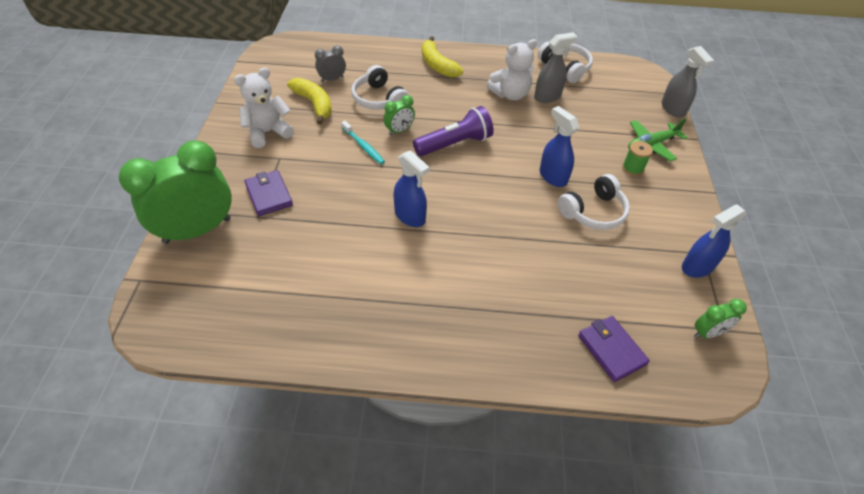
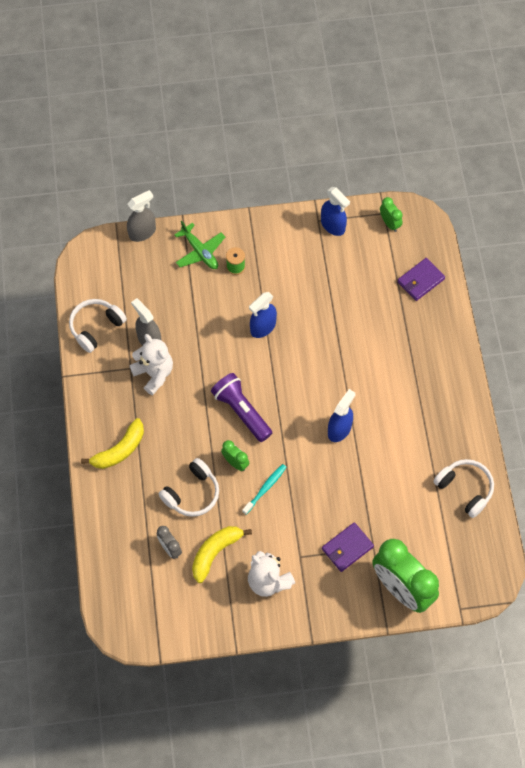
camera: 100 degrees left, 15 degrees up
white headphones [558,174,630,230] -> white headphones moved to [433,459,494,518]

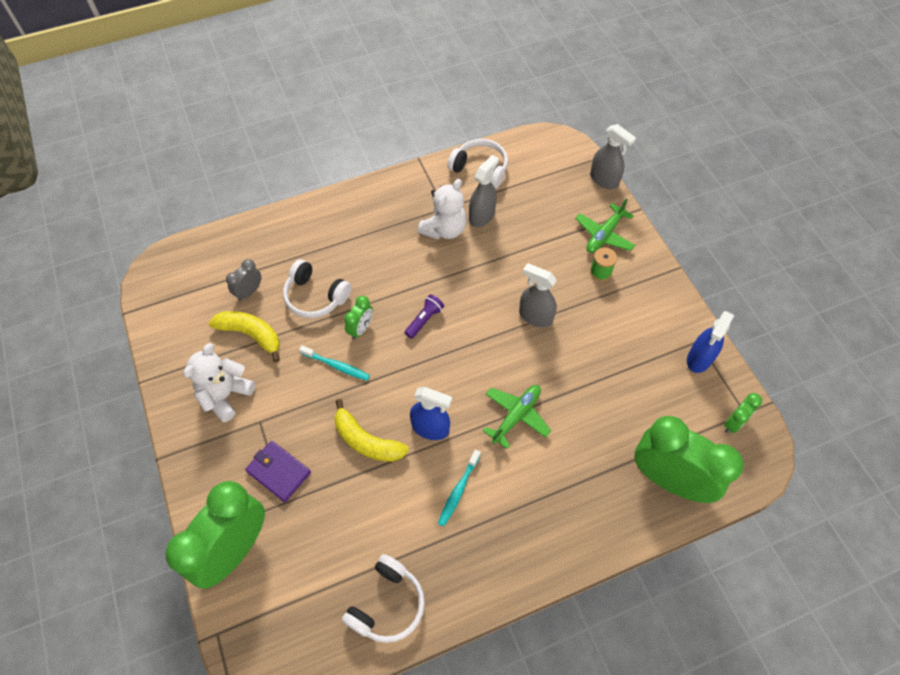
camera: 75 degrees right, 5 degrees down
yellow banana [81,418,144,469] -> yellow banana moved to [334,399,409,462]
purple flashlight [211,373,272,442] -> purple flashlight [404,294,444,339], size x0.56
blue spray bottle [249,292,277,338] -> grey spray bottle [519,263,557,328]
purple wallet [397,258,445,301] -> green clock [635,416,744,503]
none -> turquoise toothbrush [438,450,481,527]
none -> green plane [483,385,551,449]

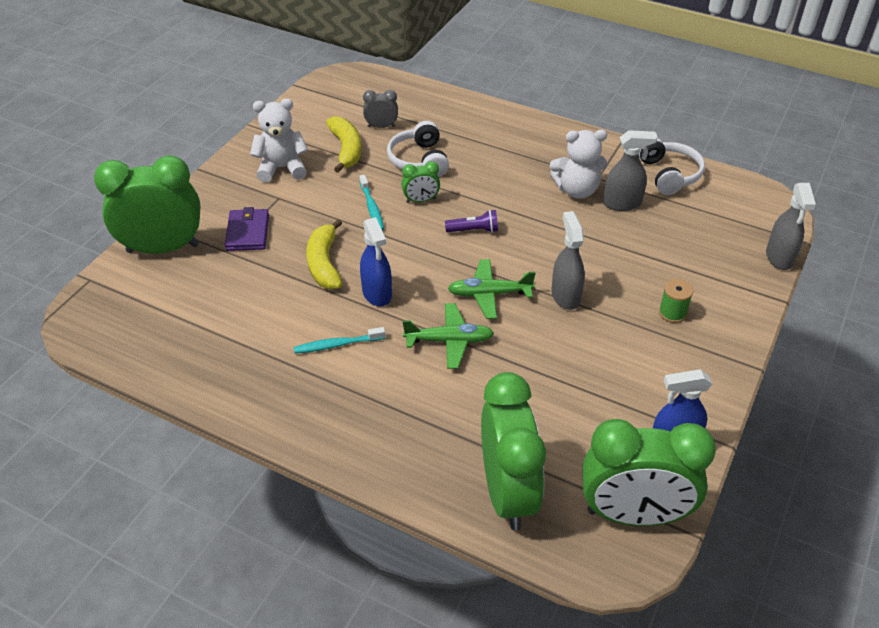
camera: 50 degrees right, 15 degrees down
white headphones [342,554,425,643] -> none
green plane [575,199,635,253] -> green plane moved to [448,259,536,319]
green clock [724,393,762,433] -> green clock [582,419,716,526], size x2.26

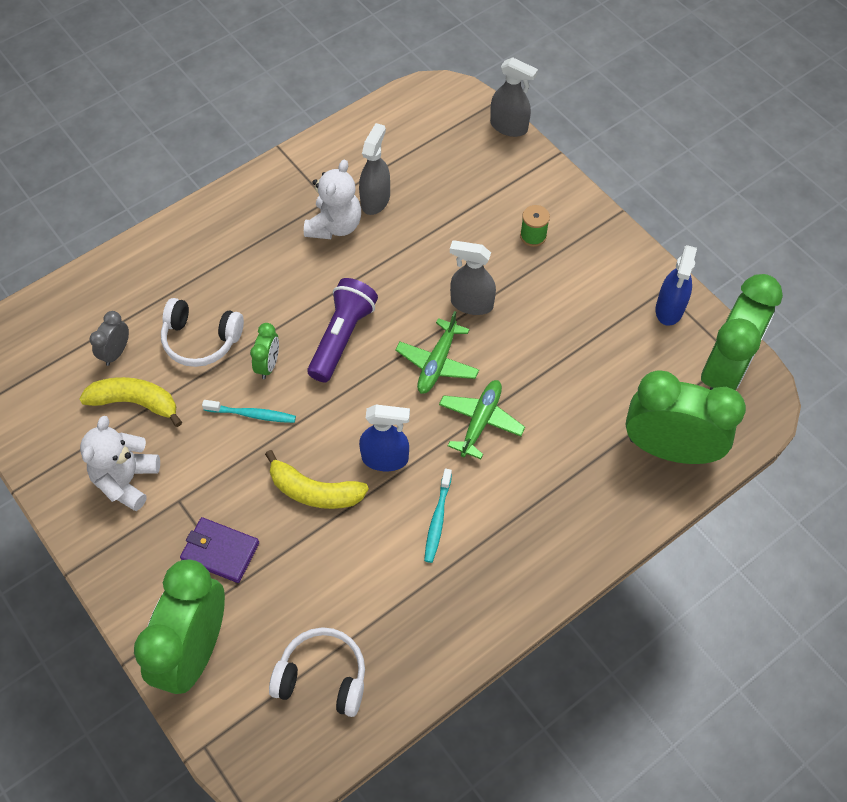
camera: 65 degrees left, 15 degrees up
purple flashlight [445,210,498,233] -> purple flashlight [307,278,378,382], size x1.79
white headphones [639,138,705,195] -> white headphones moved to [269,627,365,717]

